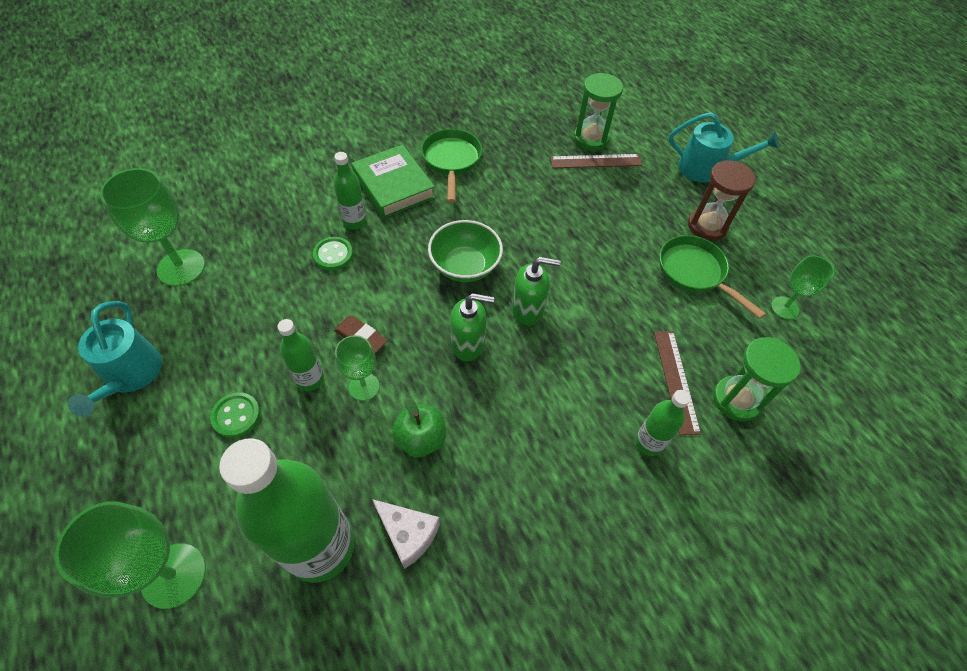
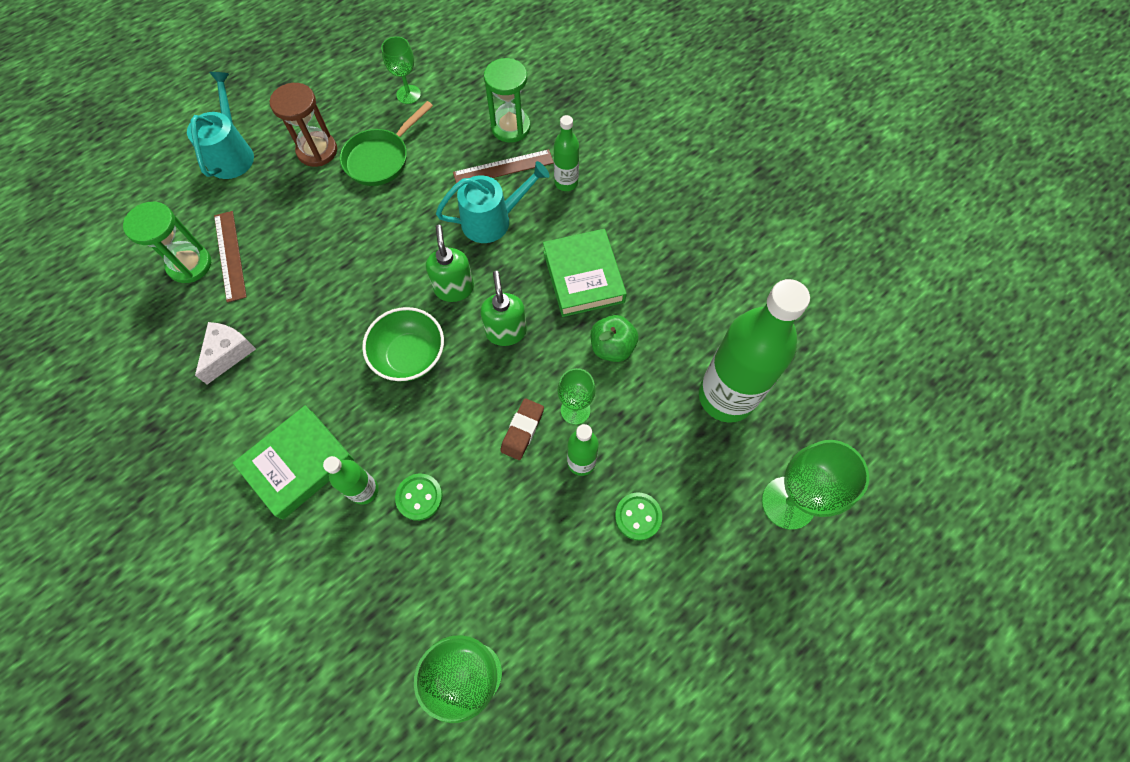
camera: 100 degrees left, 10 degrees up
turquoise watering can [67,301,162,417] -> turquoise watering can moved to [436,161,550,243]
white cheese [372,499,440,569] -> white cheese moved to [195,322,256,384]
green pan [421,129,482,203] -> none
none -> green book [543,229,627,317]

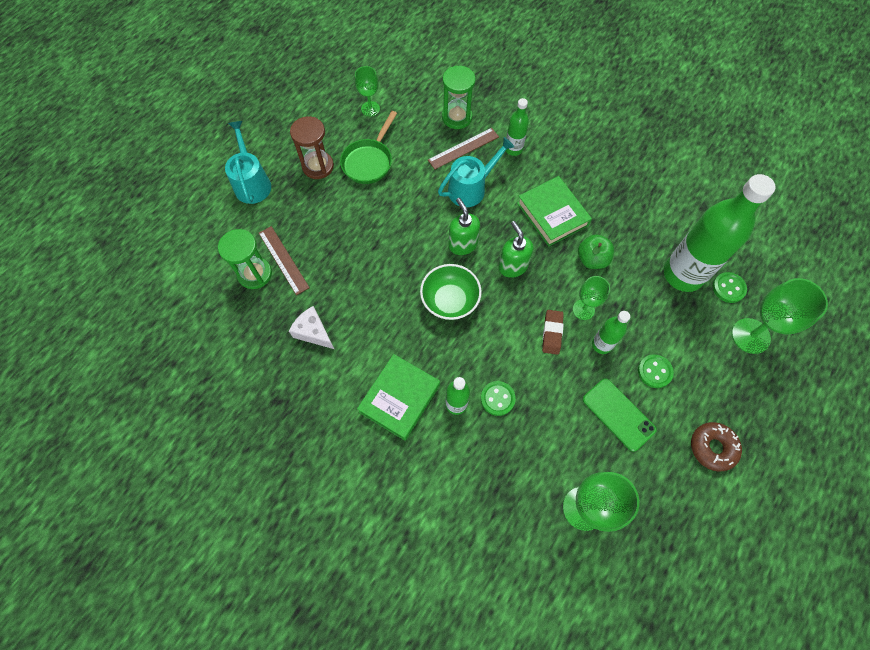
camera: 15 degrees left, 0 degrees up
white cheese [195,322,256,384] -> white cheese turned 60 degrees counterclockwise [289,306,334,349]
none -> green phone [583,378,657,452]
none -> brown donut [691,422,742,472]
none -> green button [713,272,747,303]

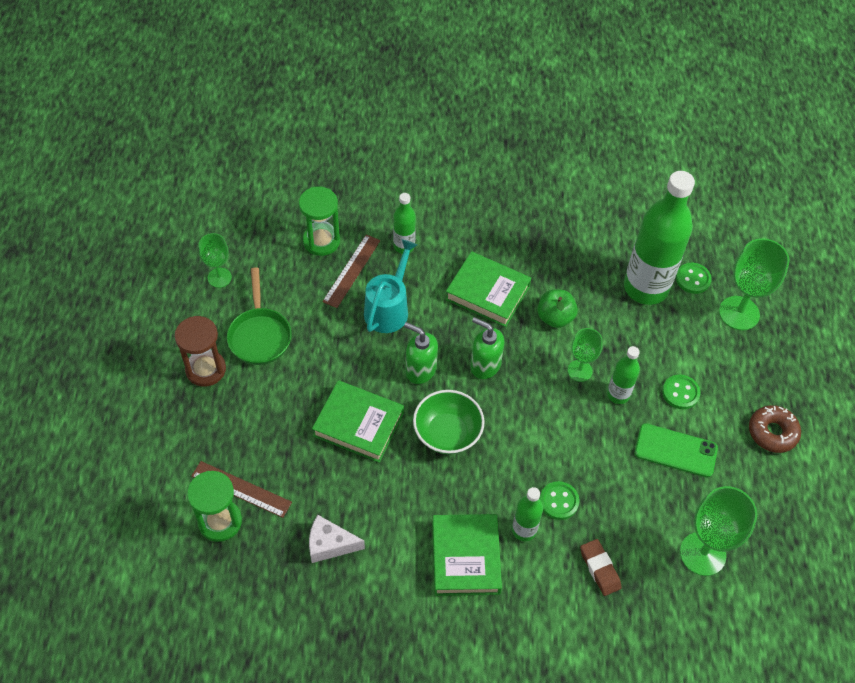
camera: 35 degrees left, 10 degrees down
turquoise watering can [225,121,271,204] -> none
brown eraser [542,310,564,355] -> brown eraser moved to [580,539,622,596]
none -> green book [312,380,404,463]

